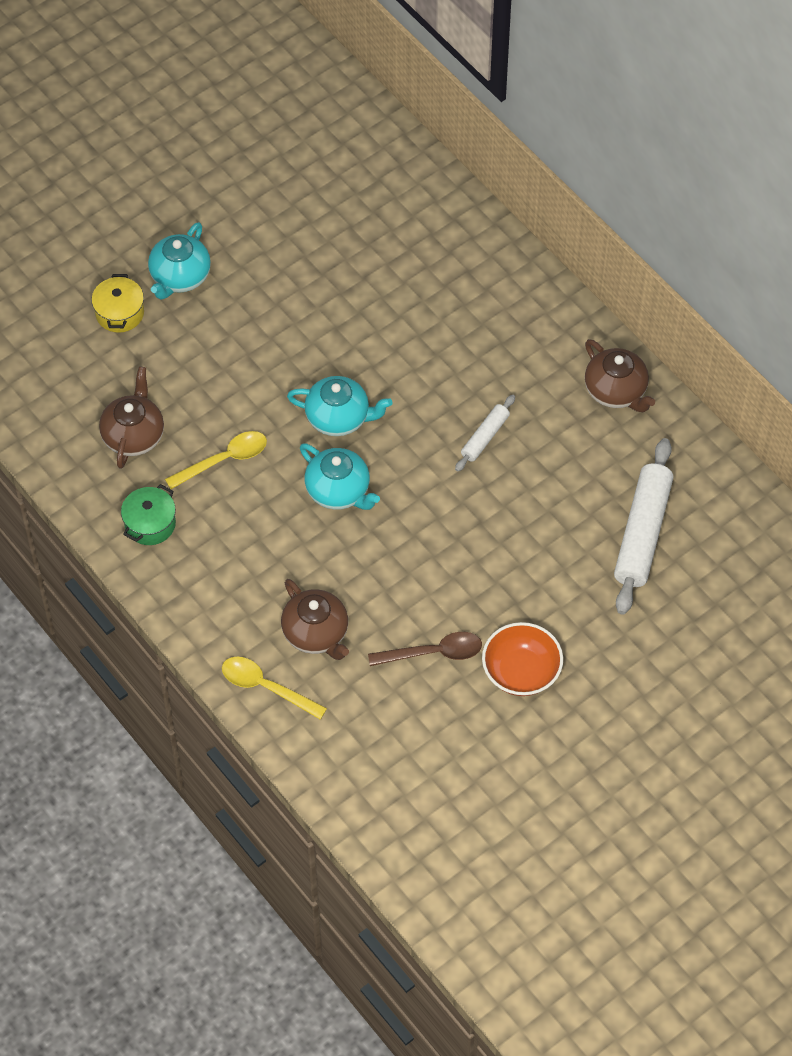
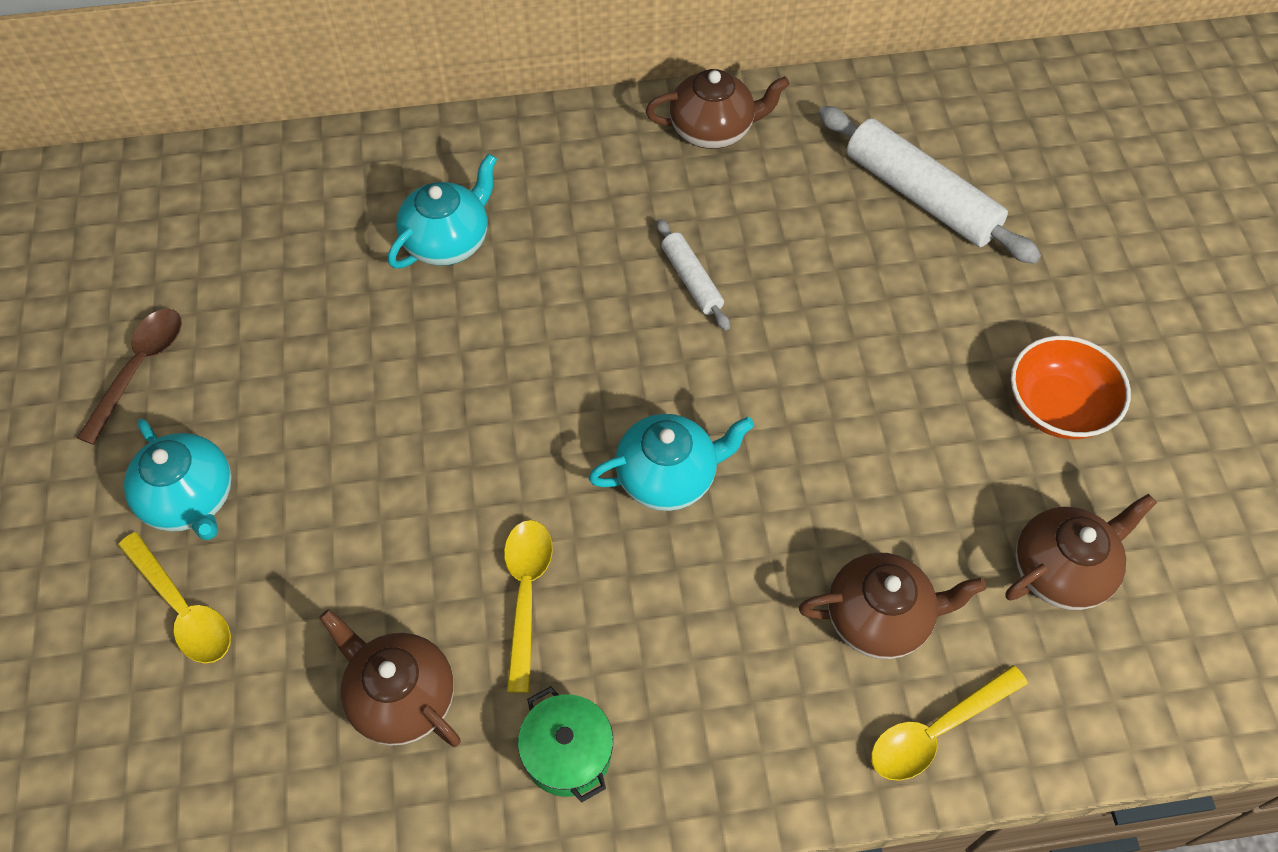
camera: 60 degrees left, 0 degrees up
yellow pot [92,274,144,333] -> yellow spoon [118,532,231,663]
turquoise teapot [287,376,392,436] -> turquoise teapot moved to [388,153,497,268]
brown spoon [368,632,482,666] -> brown spoon moved to [77,309,182,445]
none -> brown teapot [1005,494,1157,610]

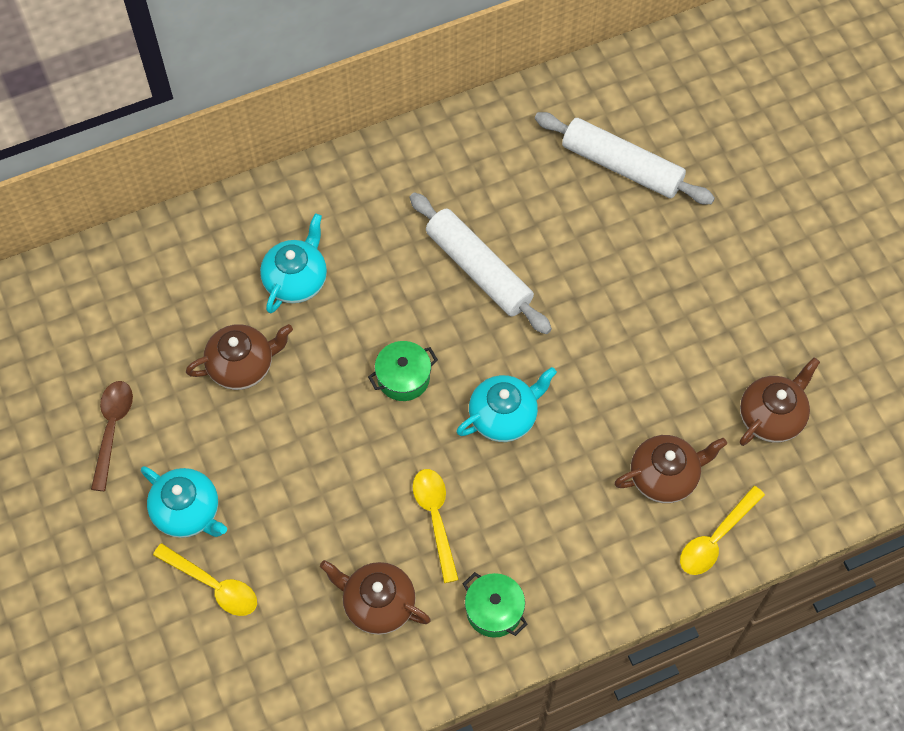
camera: 15 degrees left, 5 degrees up
brown teapot [646,69,790,149] -> brown teapot moved to [186,324,293,390]
white rolling pin [657,219,730,330] -> white rolling pin [410,192,552,334], size x1.91
orange bowl [1011,336,1131,439] -> none
none -> green pot [368,341,438,401]

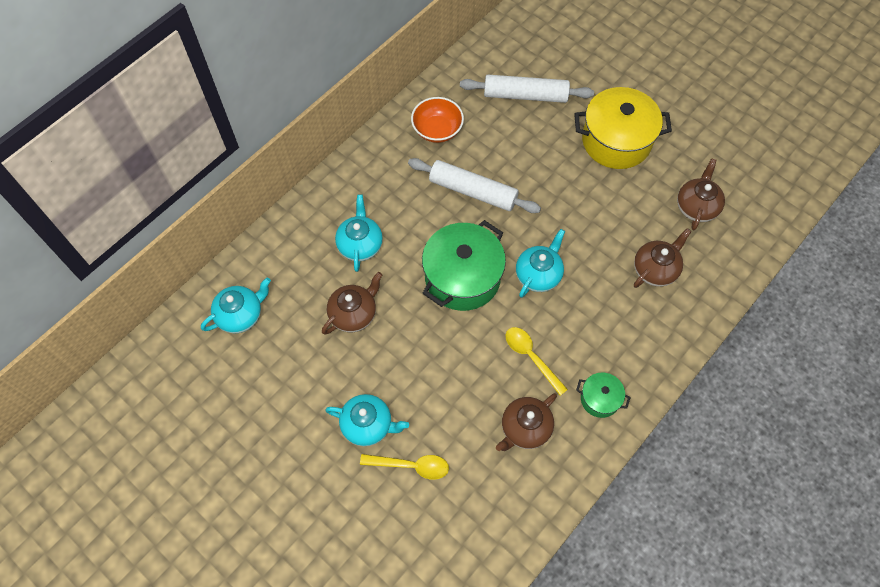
camera: 25 degrees left, 0 degrees up
brown spoon [91,381,133,491] -> none
brown teapot [320,560,431,635] -> brown teapot turned 45 degrees counterclockwise [496,393,557,451]
green pot [368,341,438,401] -> green pot [422,220,506,311], size x2.05
yellow spoon [680,486,765,575] -> none
none -> turquoise teapot [201,278,271,333]
none -> orange bowl [411,97,464,143]
none -> yellow pot [574,87,672,169]

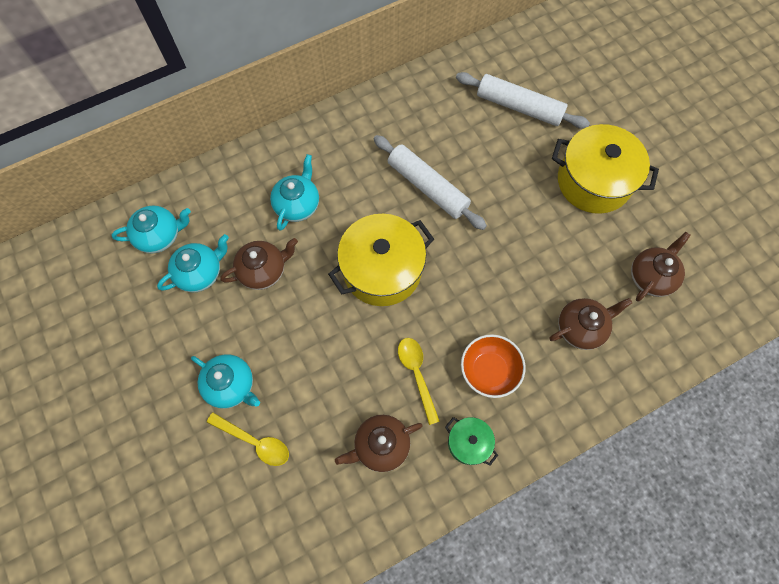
camera: 20 degrees right, 5 degrees up
orange bowl [411,97,464,143] -> orange bowl moved to [461,334,526,398]
green pot [422,220,506,311] -> yellow pot [328,214,434,306]
turquoise teapot [516,229,565,298] -> turquoise teapot moved to [157,234,229,292]

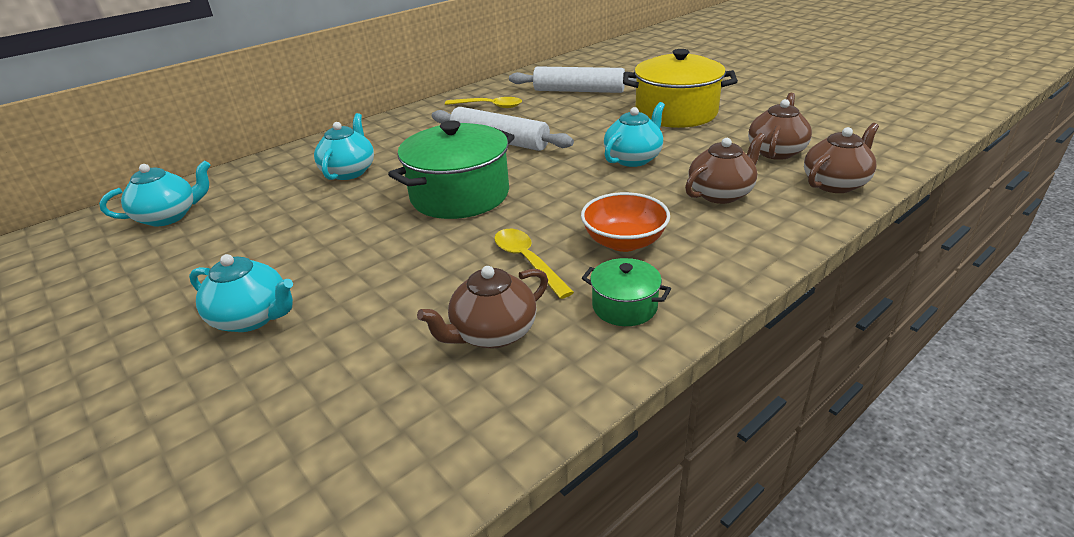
camera: 10 degrees left, 35 degrees down
turquoise teapot [157,234,229,292] -> turquoise teapot moved to [604,102,665,167]
yellow spoon [207,412,289,466] -> yellow spoon moved to [445,97,522,108]
brown teapot [220,238,298,290] -> brown teapot moved to [804,123,879,193]
yellow pot [328,214,434,306] -> green pot [388,120,515,219]

